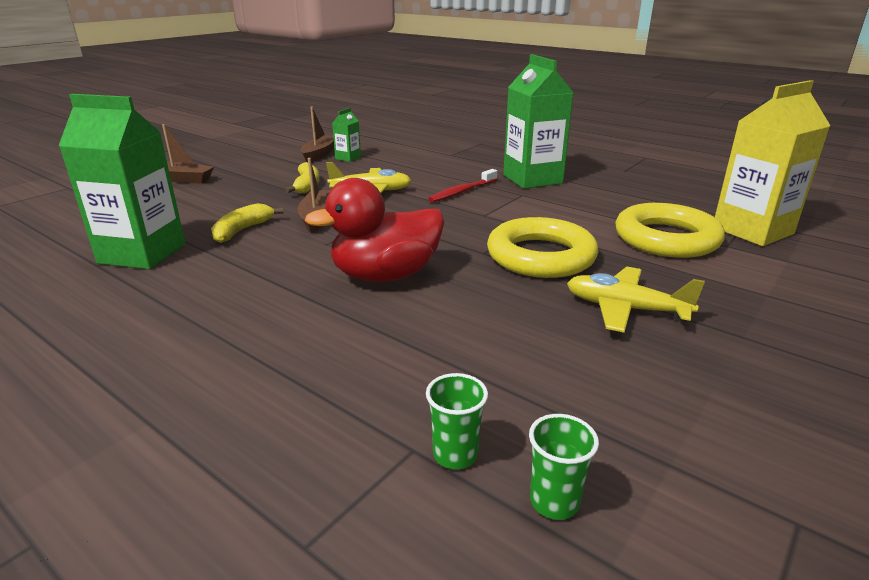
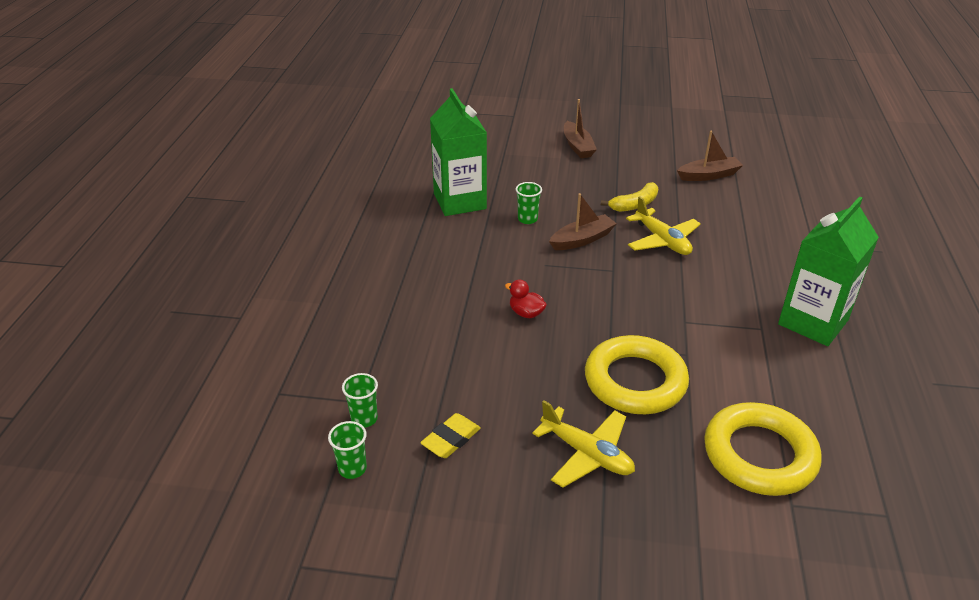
camera: 60 degrees right, 10 degrees up
yellow banana [211,203,284,243] -> green cup [516,182,542,224]
red duck [305,178,444,282] -> red duck [505,280,547,318], size x0.43
green carton [332,108,361,162] -> none
red toothbrush [428,169,497,202] -> none
yellow plane [567,267,705,333] -> yellow plane turned 135 degrees clockwise [532,401,635,488]
yellow carton [715,80,830,246] -> none
none -> yellow eraser [420,413,481,458]

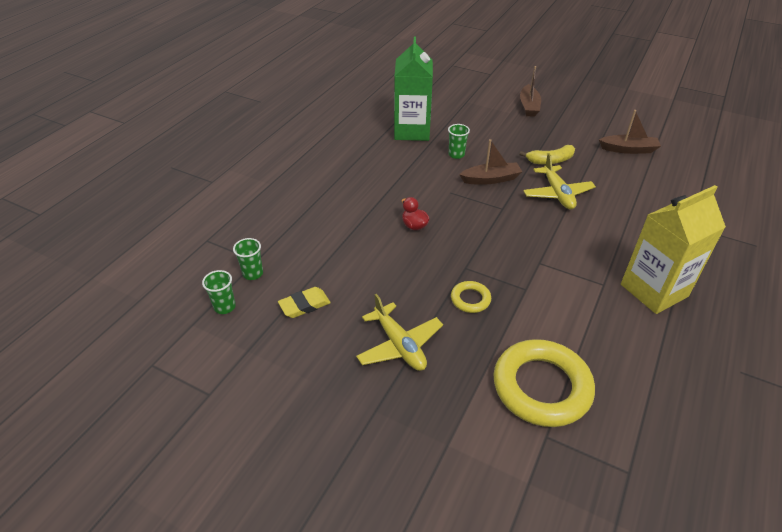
camera: 20 degrees right, 5 degrees up
yellow ring [585,335,689,414] -> yellow ring [451,281,491,313], size x0.47
green carton [778,196,879,346] -> yellow carton [621,185,726,314]

